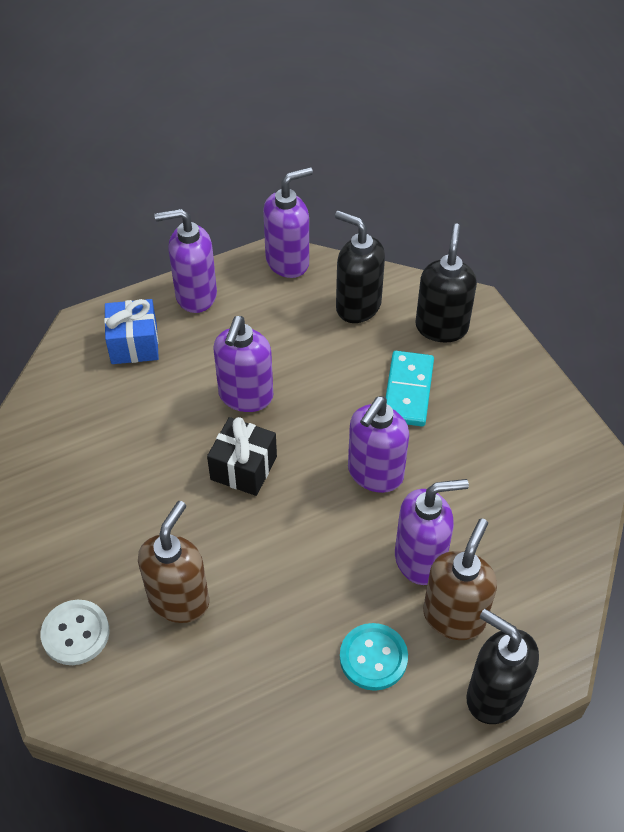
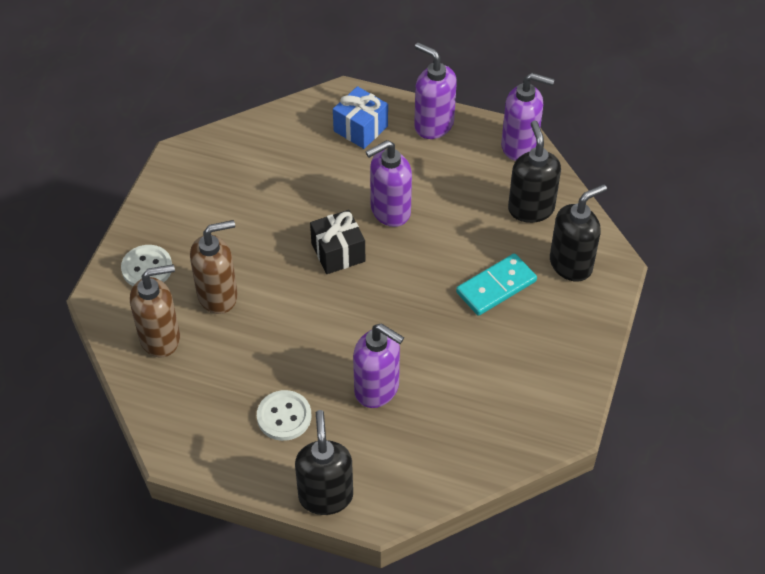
camera: 45 degrees right, 0 degrees up
turquoise button [340,623,408,691] -> white button [257,390,311,441]
purple soap dispenser [348,396,409,493] -> none
brown soap dispenser [423,518,497,640] -> brown soap dispenser moved to [130,264,180,358]

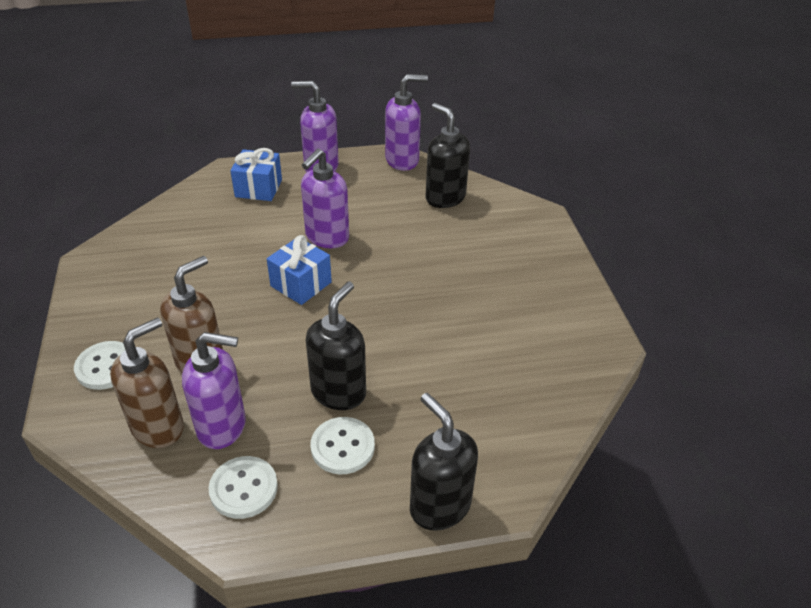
camera: 30 degrees left, 10 degrees down
black gift [310,210,365,274] -> blue gift [267,235,332,305]
purple soap dispenser [353,324,404,408] -> purple soap dispenser moved to [182,332,246,449]
turquoise domino [456,253,537,316] -> none
black soap dispenser [550,184,607,282] -> black soap dispenser moved to [306,282,366,410]
none -> white button [209,456,278,519]

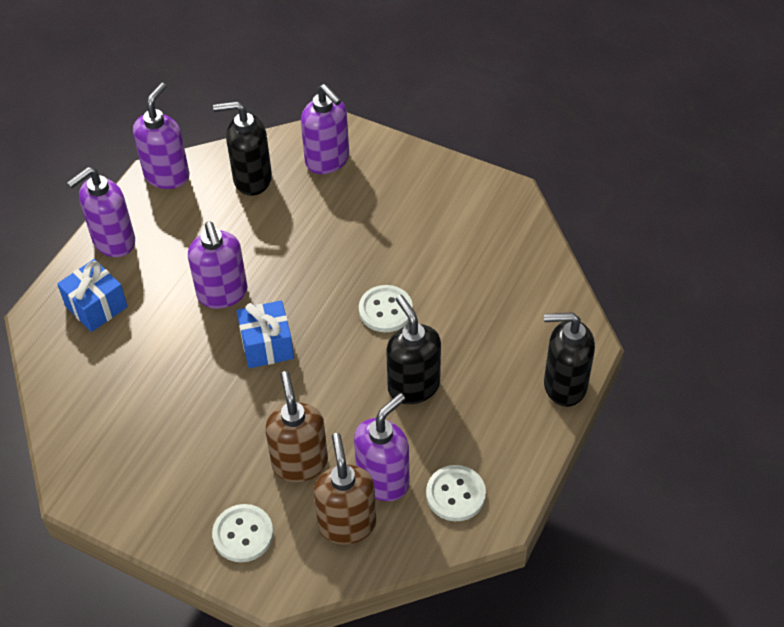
camera: 50 degrees left, 10 degrees up
white button [311,417,375,474] -> white button moved to [359,285,413,332]
none -> purple soap dispenser [301,84,349,174]

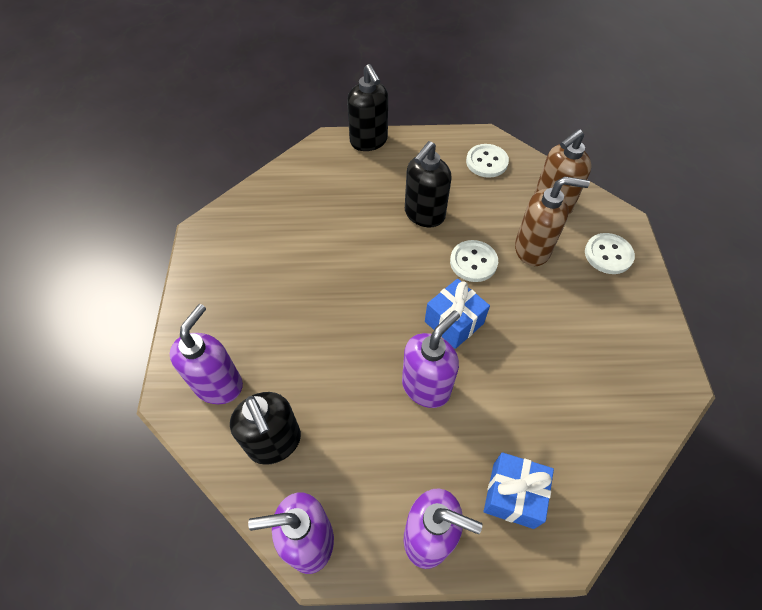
camera: 120 degrees left, 5 degrees up
brown soap dispenser [265,371,328,482] -> brown soap dispenser turned 135 degrees counterclockwise [515,176,590,266]
purple soap dispenser [354,393,409,501] -> none
white button [359,285,413,332] -> white button moved to [450,240,498,282]

